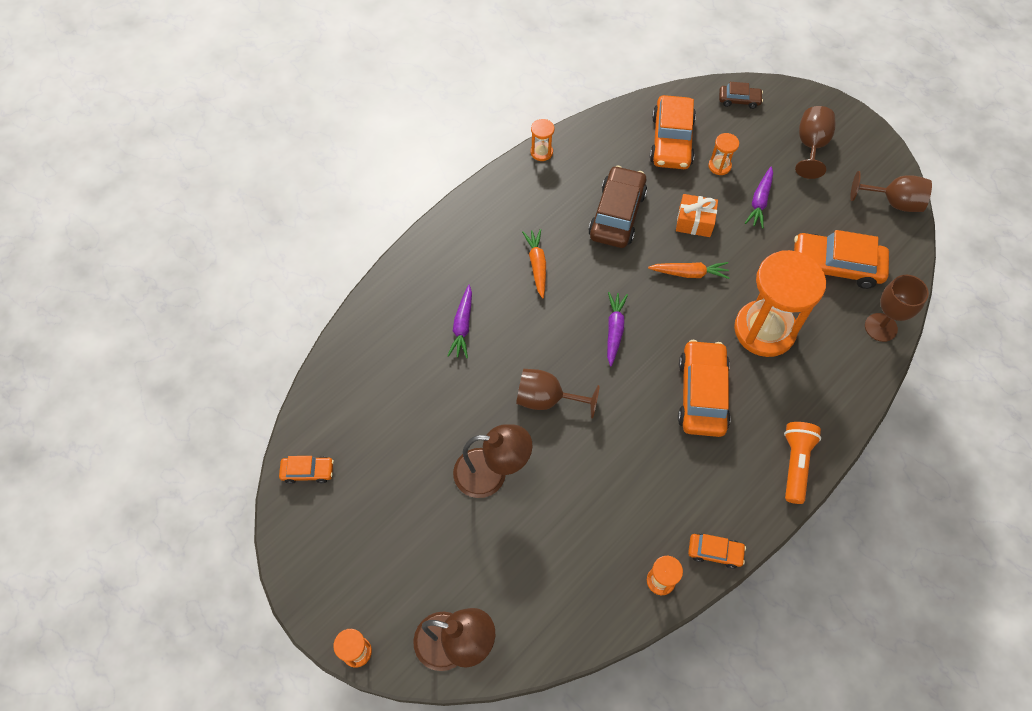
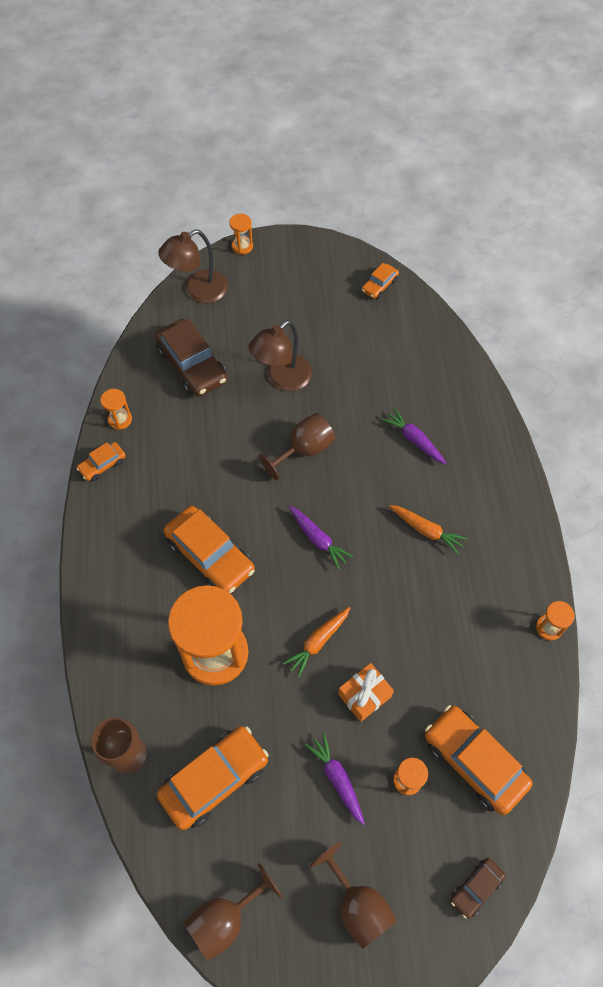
camera: 130 degrees right, 0 degrees up
brown car [588,165,647,248] -> brown car moved to [155,319,227,397]
orange flashlight [784,422,821,504] -> none

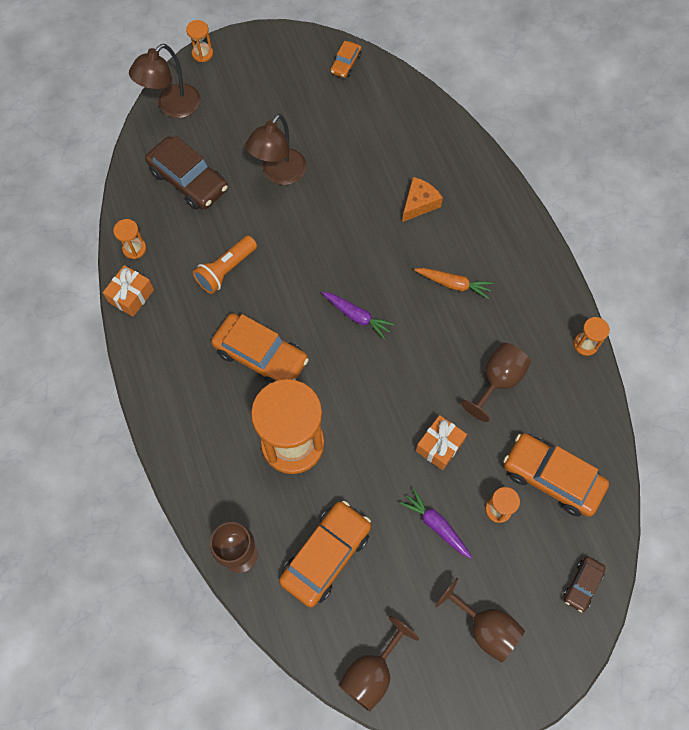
camera: 15 degrees left, 5 degrees up
orange car [76,442,126,481] -> orange gift [103,265,154,317]
brown goblet [259,413,335,480] -> brown goblet moved to [461,343,531,422]
orange carrot [283,607,350,678] -> none
purple carrot [381,408,446,464] -> orange cheese [402,177,443,222]
none -> orange flashlight [193,236,257,294]

